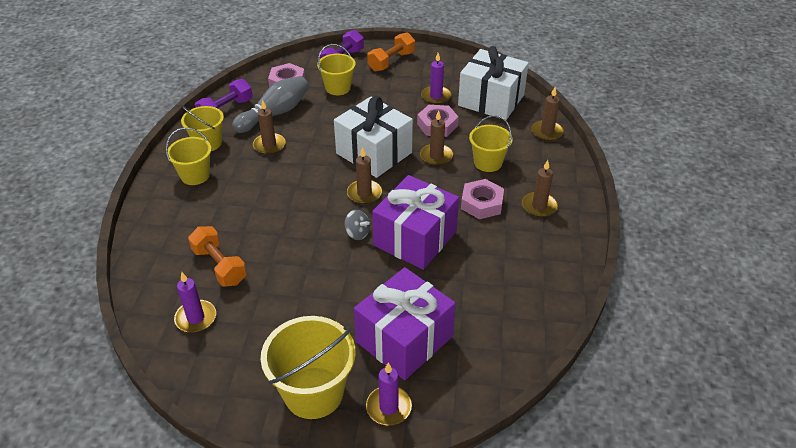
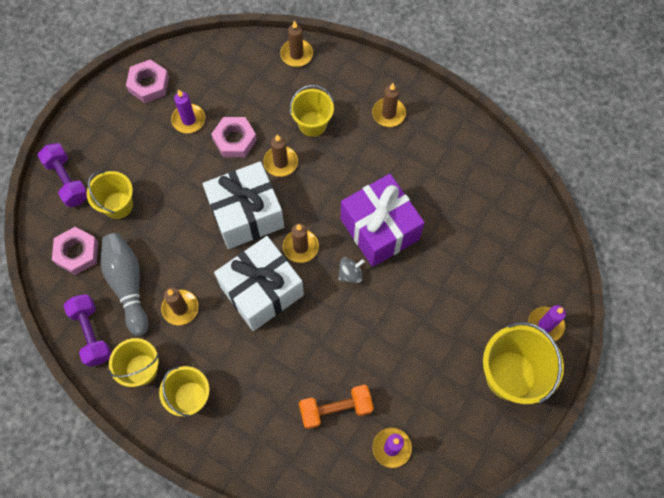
camera: 65 degrees left, 25 degrees up
purple gift [354,267,456,380] -> none
orange dumbbell [367,32,415,72] -> none
white gift [458,46,529,120] -> white gift moved to [214,236,304,331]
pink nut [461,179,504,219] -> pink nut moved to [126,60,169,103]

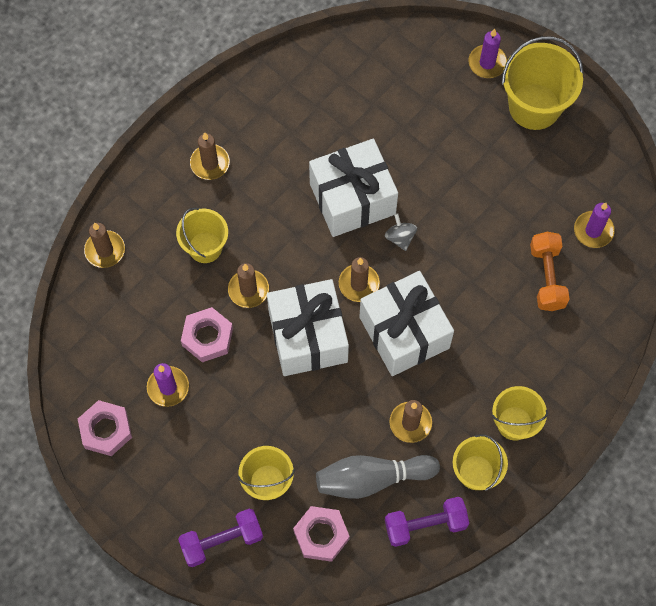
camera: 80 degrees left, 0 degrees up
purple gift [341,174,425,267] -> white gift [309,139,398,237]

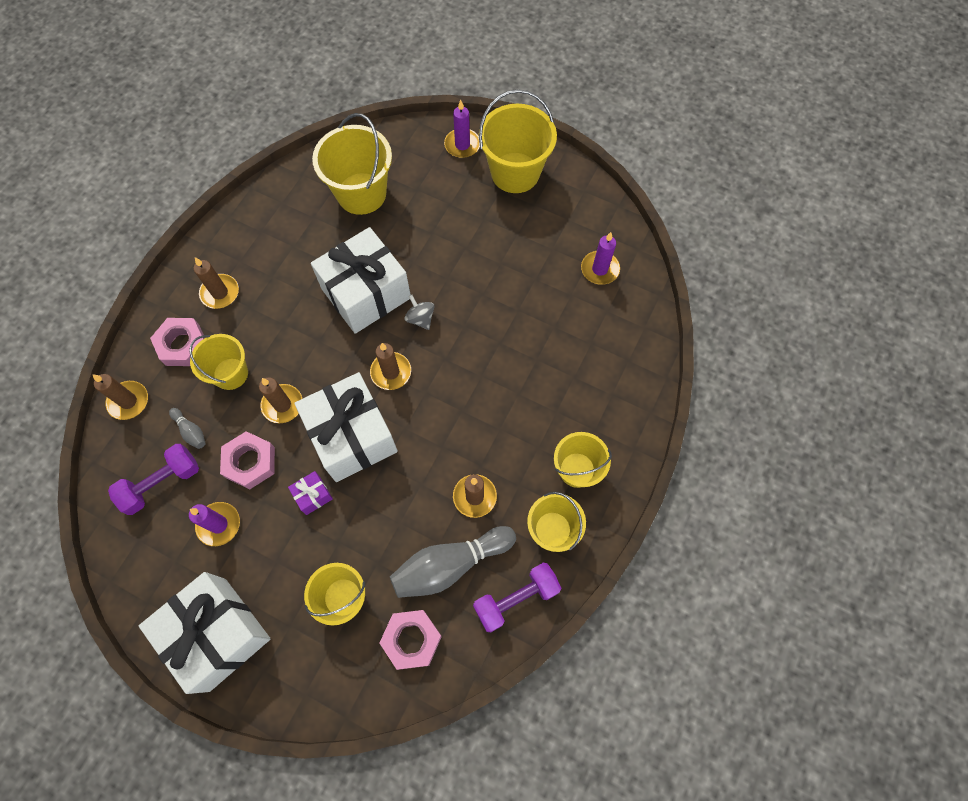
camera: 15 degrees left, 0 degrees up
pink nut [78,400,132,456] -> pink nut moved to [150,318,205,366]
purple dumbbell [178,509,263,567] -> purple dumbbell moved to [108,444,199,515]
white gift [359,271,454,376] -> white gift moved to [139,572,270,694]
orange dumbbell [530,232,570,311] -> none
none -> grey bowling pin [169,408,206,449]
none -> purple gift [288,471,333,515]
none -> yellow bucket [312,113,392,215]

